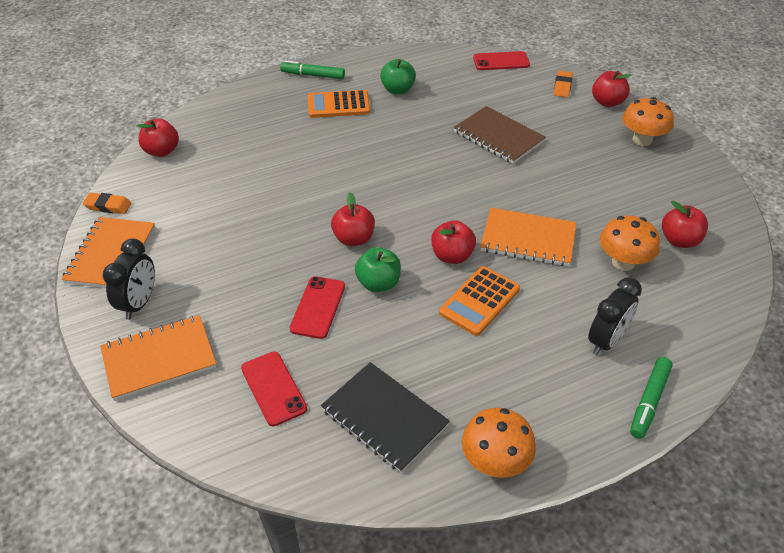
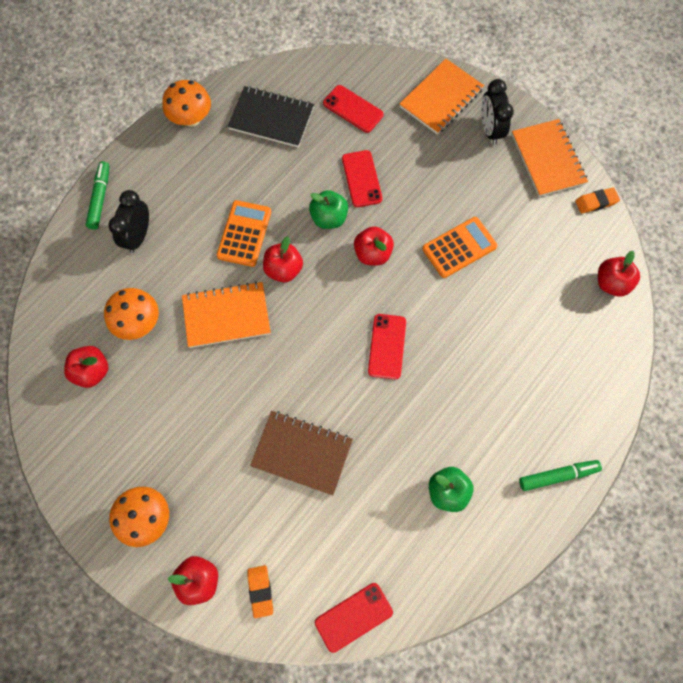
camera: 155 degrees right, 25 degrees up
orange calculator [308,90,370,118] -> orange calculator moved to [422,217,498,278]
none -> red phone [368,314,406,379]

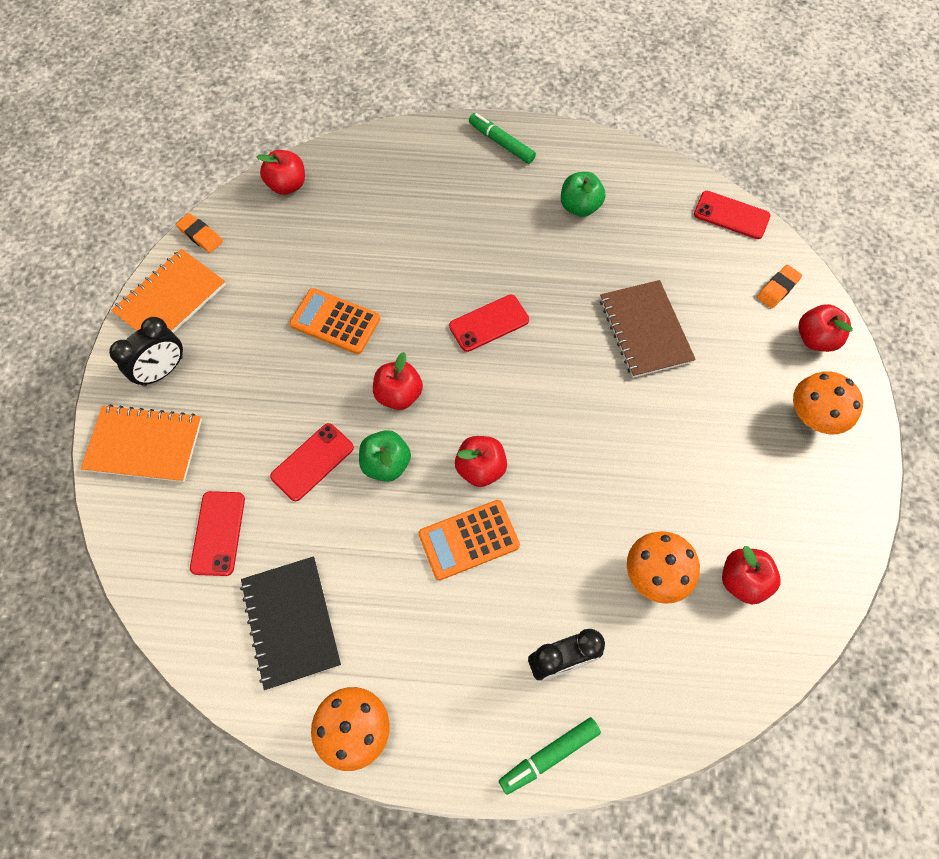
camera: 125 degrees left, 5 degrees down
orange notebook [182,281,271,348] -> none

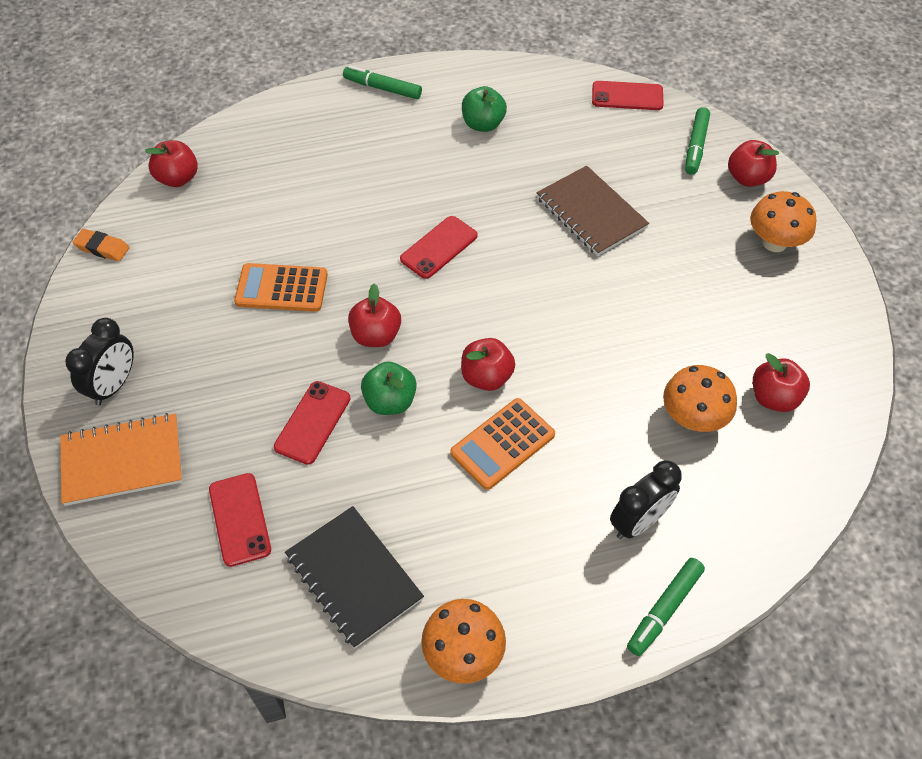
camera: 20 degrees left, 10 degrees down
orange notebook [111,249,226,333] -> none
orange eraser [757,265,802,309] -> green marker [685,107,710,175]

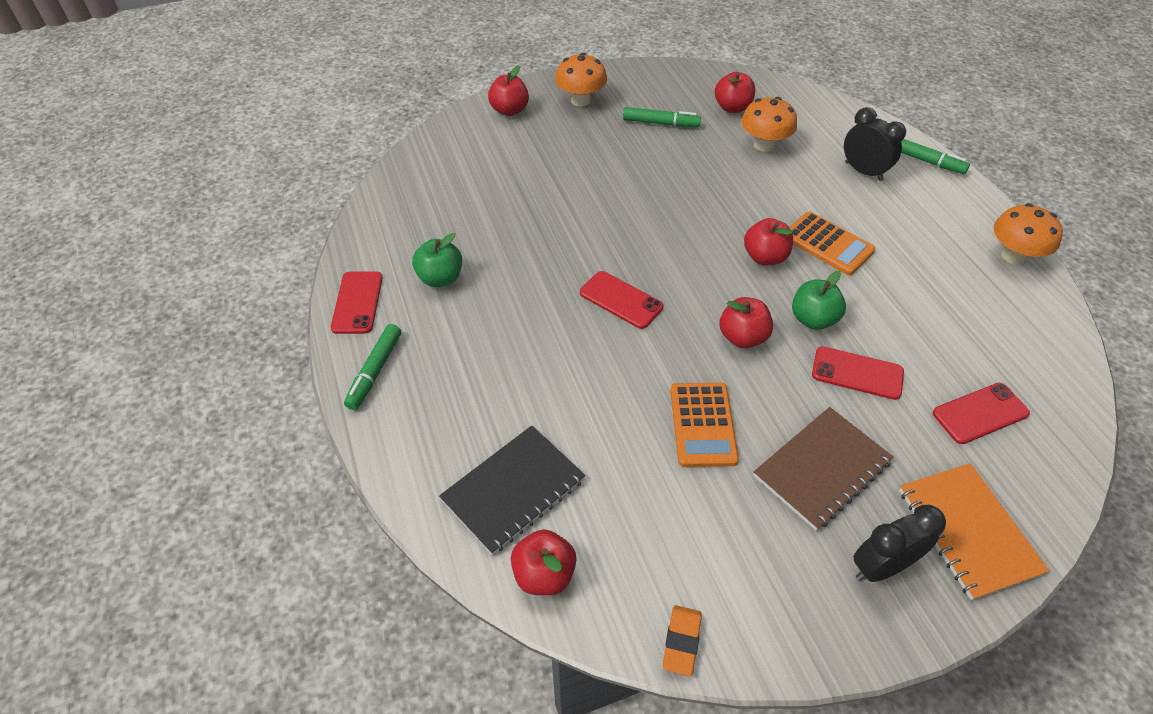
camera: 95 degrees left, 5 degrees down
black clock [65,318,134,405] -> black clock turned 45 degrees counterclockwise [853,505,946,582]
black notebook [285,506,424,648] -> black notebook moved to [439,426,585,555]
brown notebook [537,166,649,256] -> brown notebook moved to [753,407,894,531]
red phone [592,81,664,110] -> red phone moved to [331,271,382,334]
green marker [685,107,710,175] -> green marker moved to [623,107,701,127]

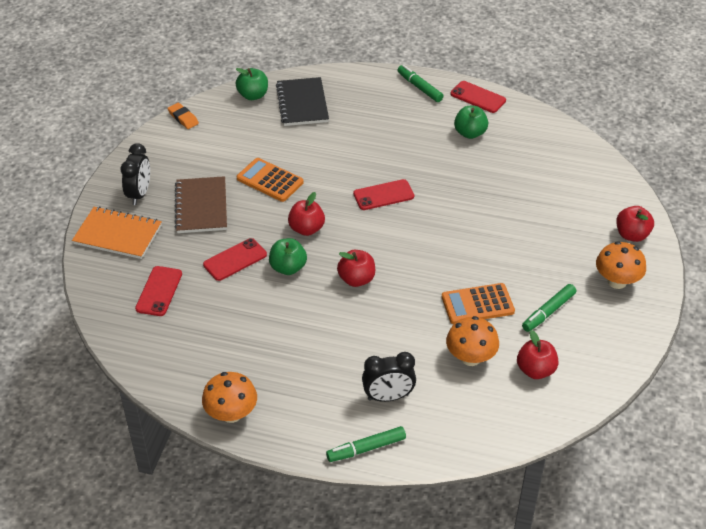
camera: 125 degrees right, 5 degrees down
red apple [511,529,577,595] -> green apple [235,68,268,100]
orange calculator [789,211,875,275] -> orange calculator moved to [442,283,515,324]

